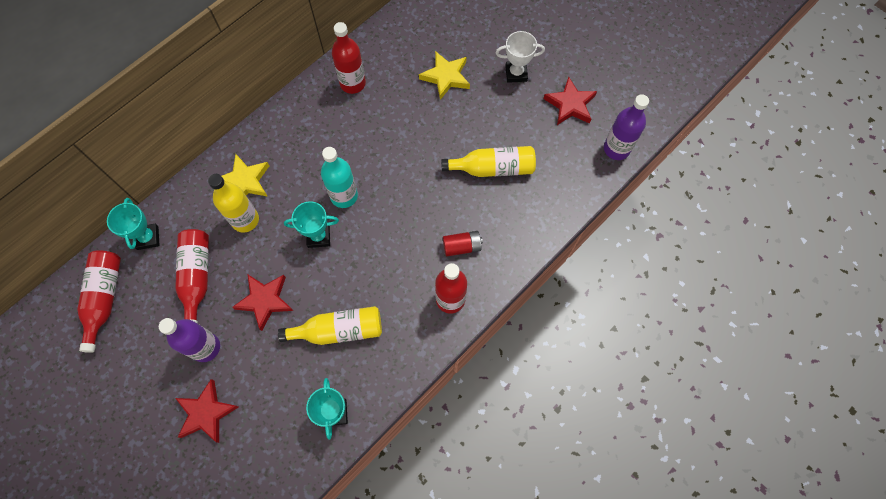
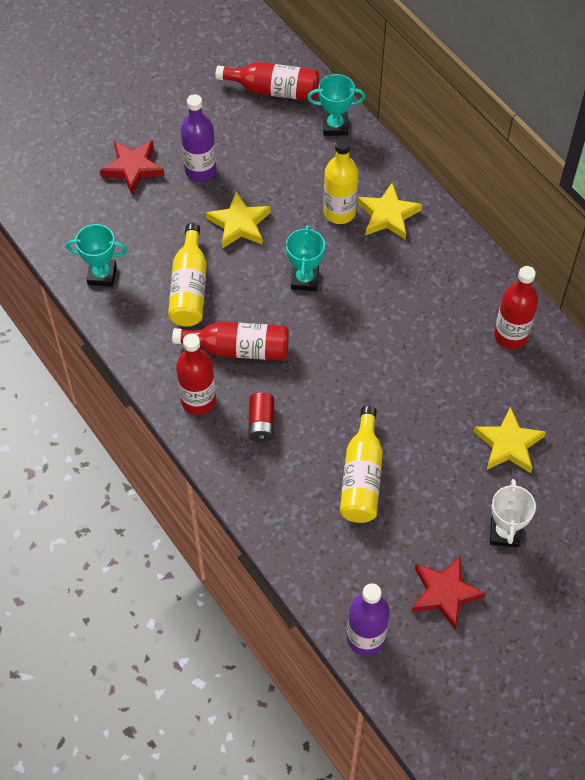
camera: 100 degrees right, 10 degrees down
red bottle [175,229,209,324] -> red bottle moved to [172,322,289,361]
red star [232,275,293,331] -> yellow star [206,191,271,249]
turquoise bottle [321,147,358,208] -> none

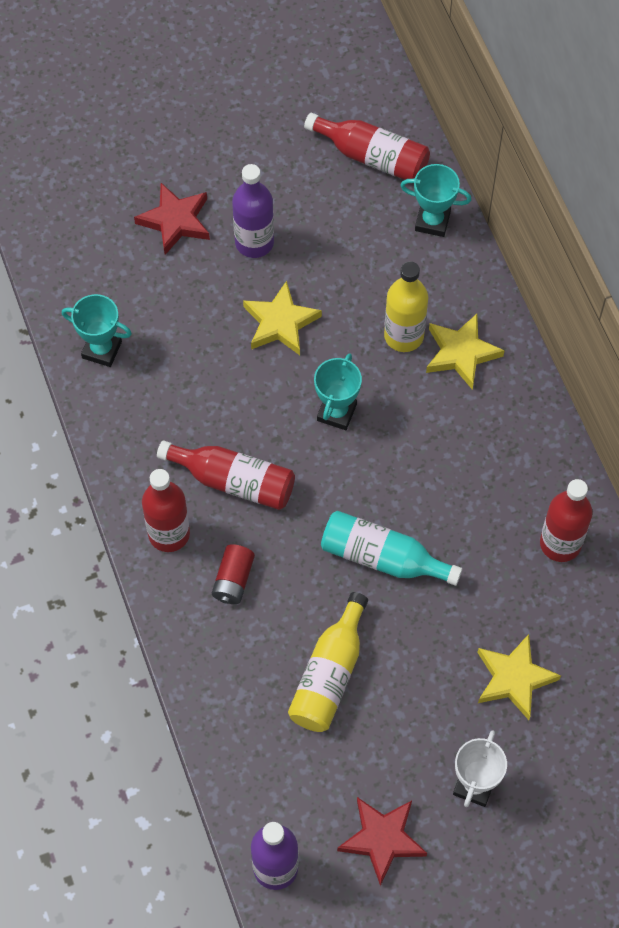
camera: 15 degrees right, 5 degrees up
yellow bottle [168,223,207,327] -> none
none -> turquoise bottle [321,511,462,586]

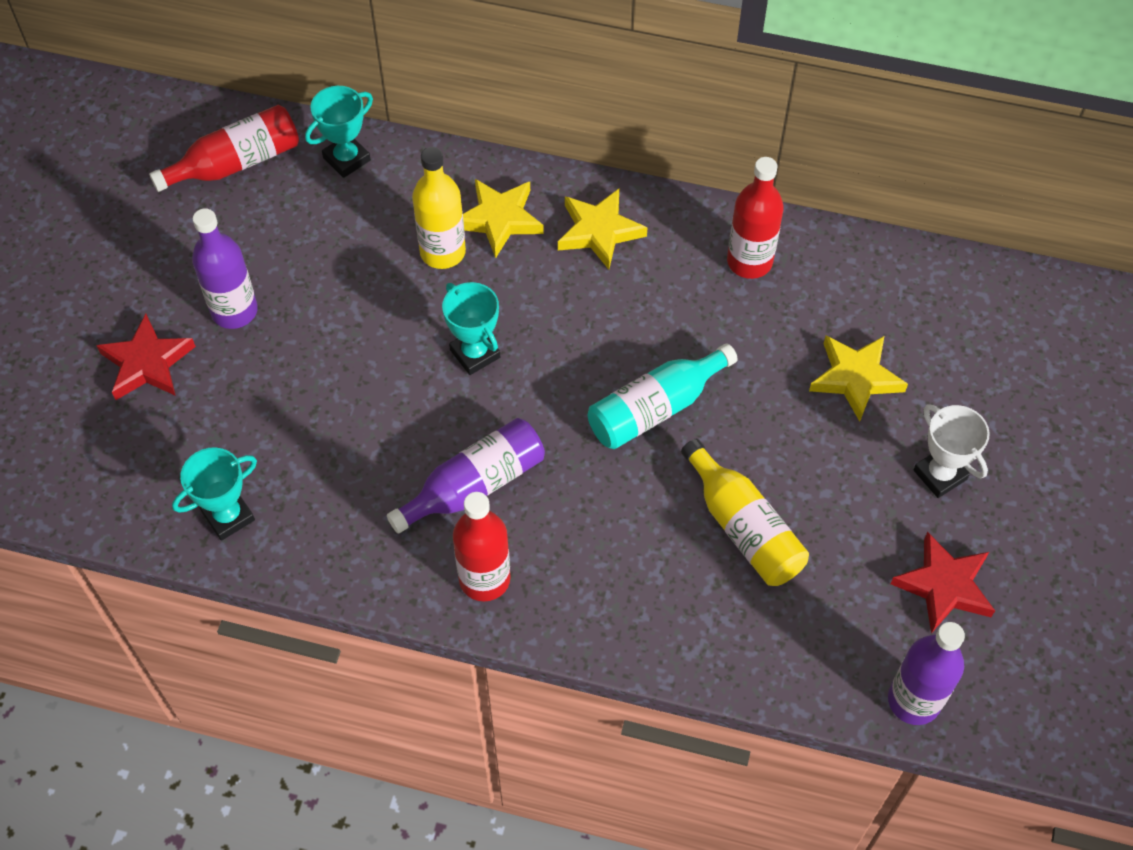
camera: 55 degrees left, 5 degrees down
red bottle [157,441,295,510] -> purple bottle [387,418,545,534]
red battery [212,544,255,604] -> none
yellow star [243,281,322,355] -> yellow star moved to [558,189,648,270]

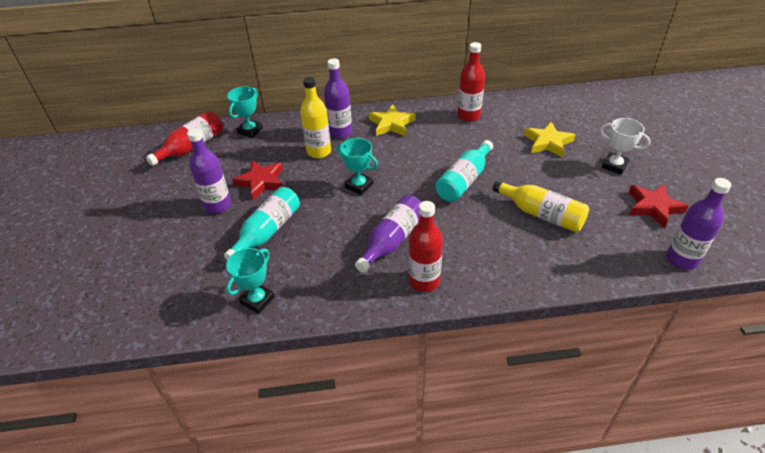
camera: 20 degrees left, 15 degrees down
red star [96,314,196,400] -> red star moved to [232,161,283,200]
yellow star [463,179,544,258] -> purple bottle [324,58,352,139]
none -> turquoise bottle [224,187,300,260]

